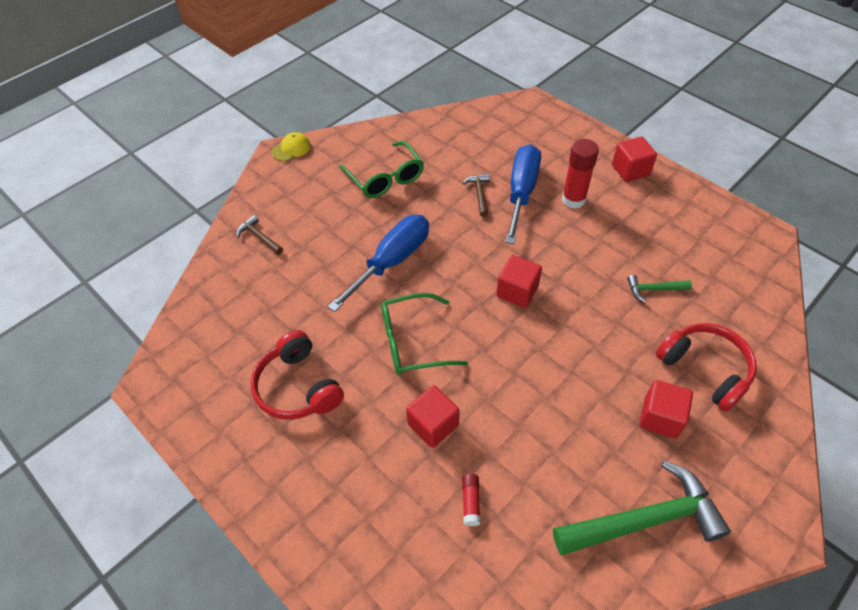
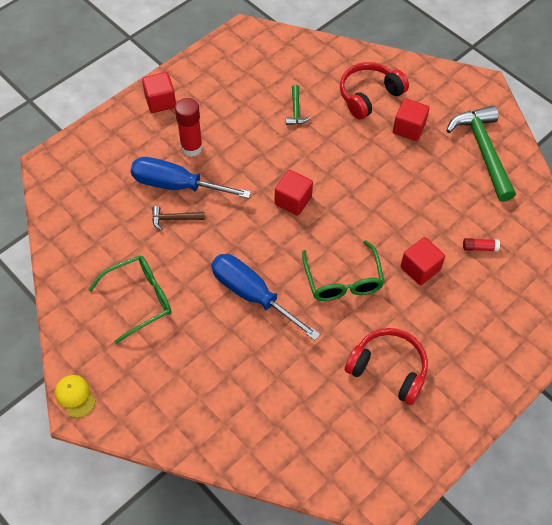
camera: 90 degrees left, 5 degrees up
brown hammer [237,215,283,255] -> none
red headphones [251,330,344,420] -> red headphones turned 120 degrees counterclockwise [345,328,428,405]

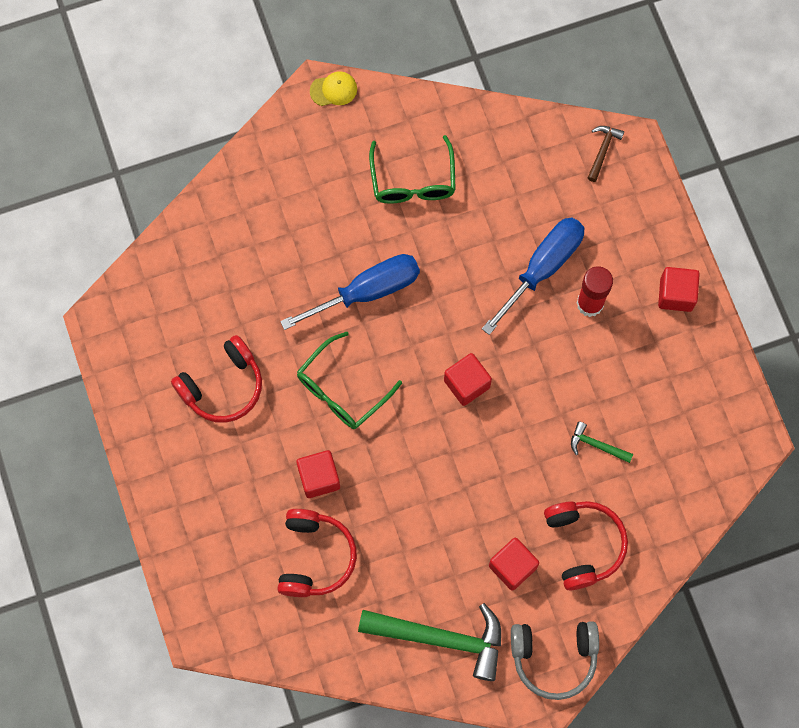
camera: 115 degrees right, 15 degrees up
brown hammer [152,206,204,230] -> brown hammer moved to [588,126,624,182]
green glasses [302,240,384,301] -> green glasses turned 60 degrees counterclockwise [297,332,402,429]
red glue stick [463,238,500,251] -> red headphones [277,509,357,597]
none -> grey headphones [511,621,599,700]

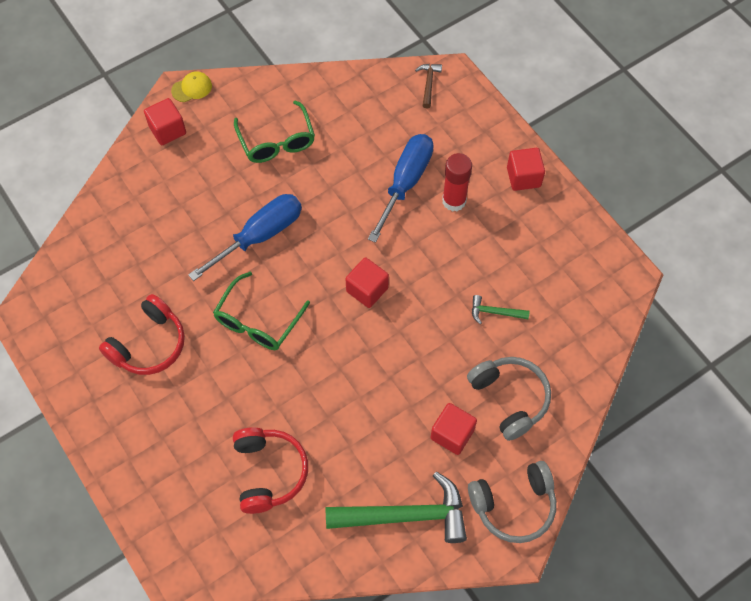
camera: 15 degrees left, 10 degrees down
red cube [296,450,340,498] -> red cube moved to [144,98,186,145]
red headphones [544,501,628,591] -> grey headphones [467,357,551,441]

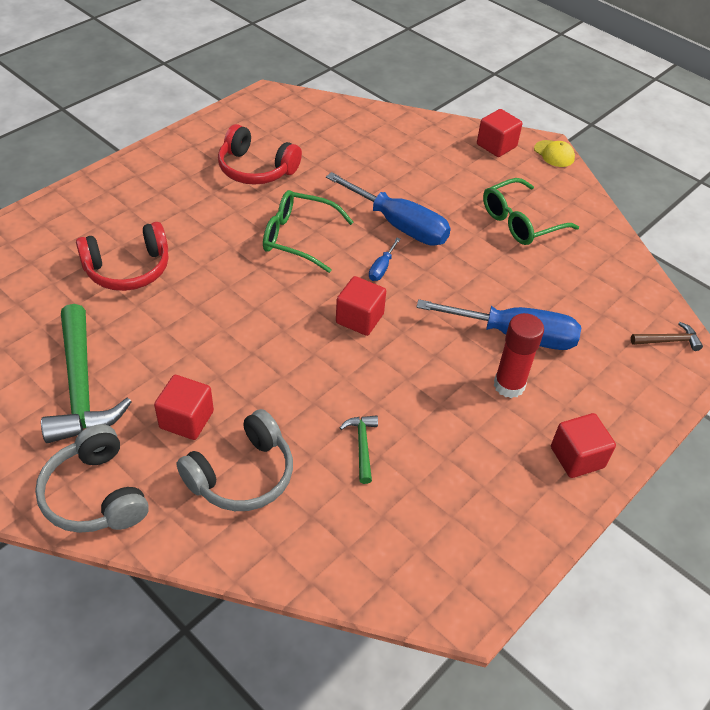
camera: 75 degrees right, 15 degrees down
none -> blue screwdriver [369,238,400,281]

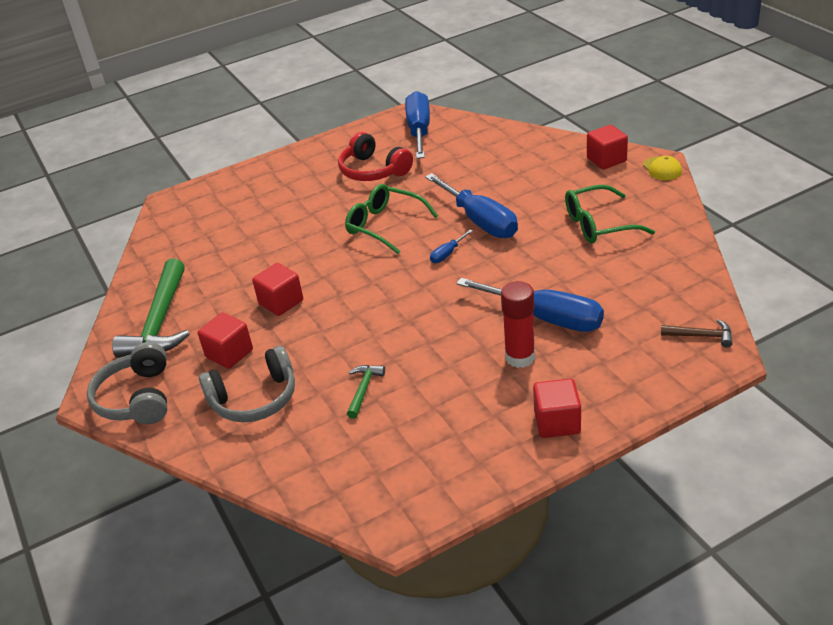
camera: 25 degrees right, 10 degrees down
red headphones [76,222,168,291] -> none
red cube [336,276,386,336] -> red cube moved to [252,263,303,316]
none -> blue screwdriver [405,91,430,159]

